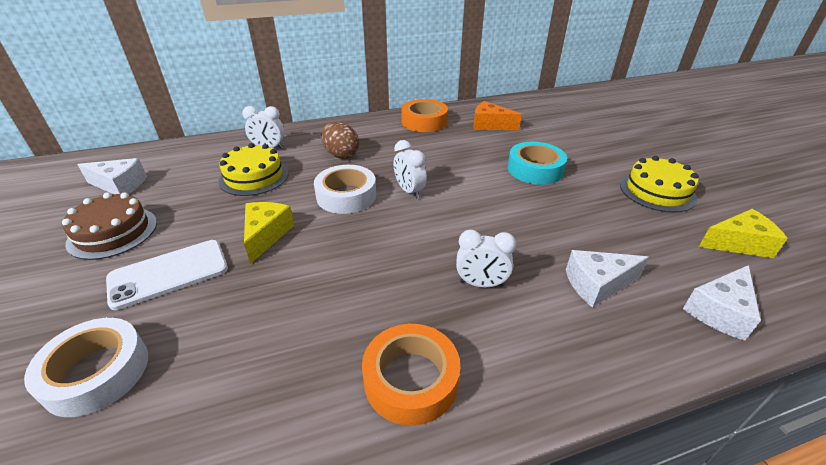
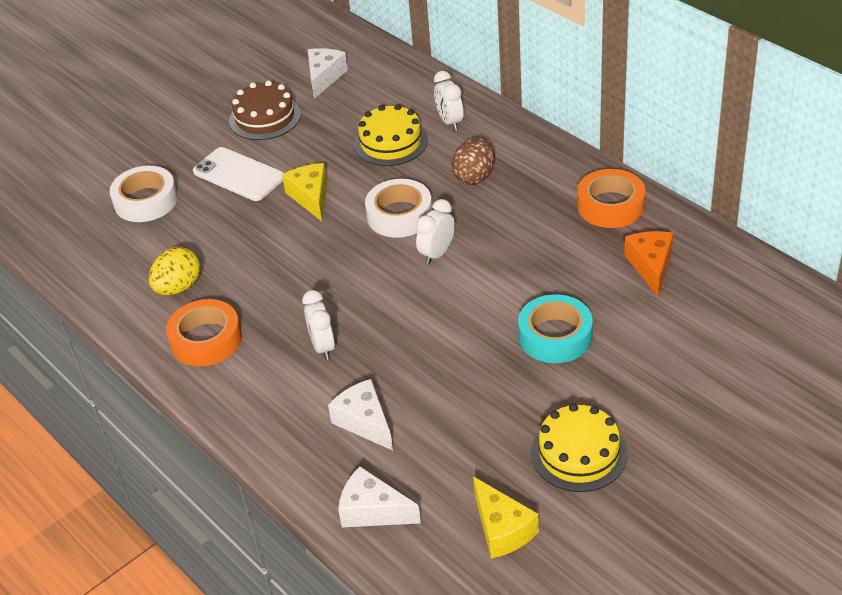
camera: 70 degrees right, 5 degrees up
white cheese [77,158,147,194] -> white cheese turned 150 degrees counterclockwise [308,48,348,99]
yellow cheese [244,202,294,264] -> yellow cheese turned 90 degrees counterclockwise [282,163,327,221]
none -> yellow egg [149,247,200,295]

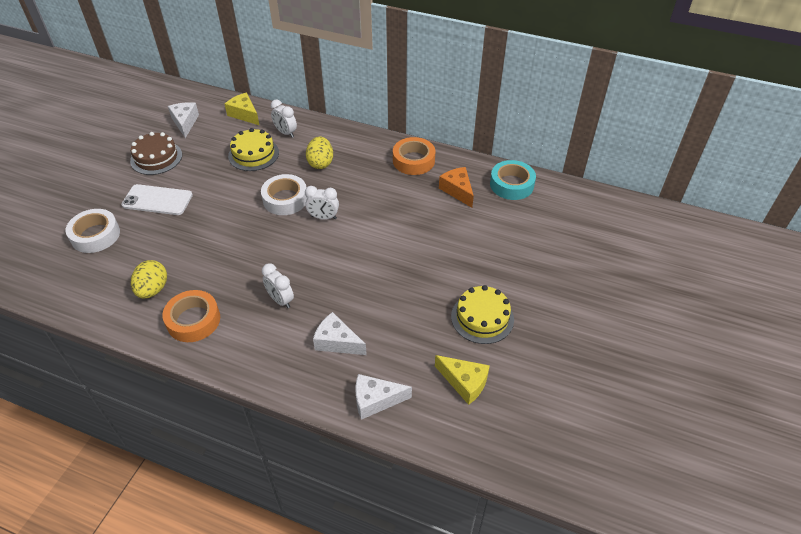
camera: 30 degrees left, 5 degrees up
yellow cheese [282,163,327,221] -> yellow cheese moved to [225,93,260,126]
white clock [416,199,455,265] -> white clock turned 90 degrees counterclockwise [305,186,339,220]
brown egg [451,137,495,185] -> yellow egg [306,136,333,169]
turquoise tape [518,294,593,363] -> turquoise tape moved to [490,160,536,200]

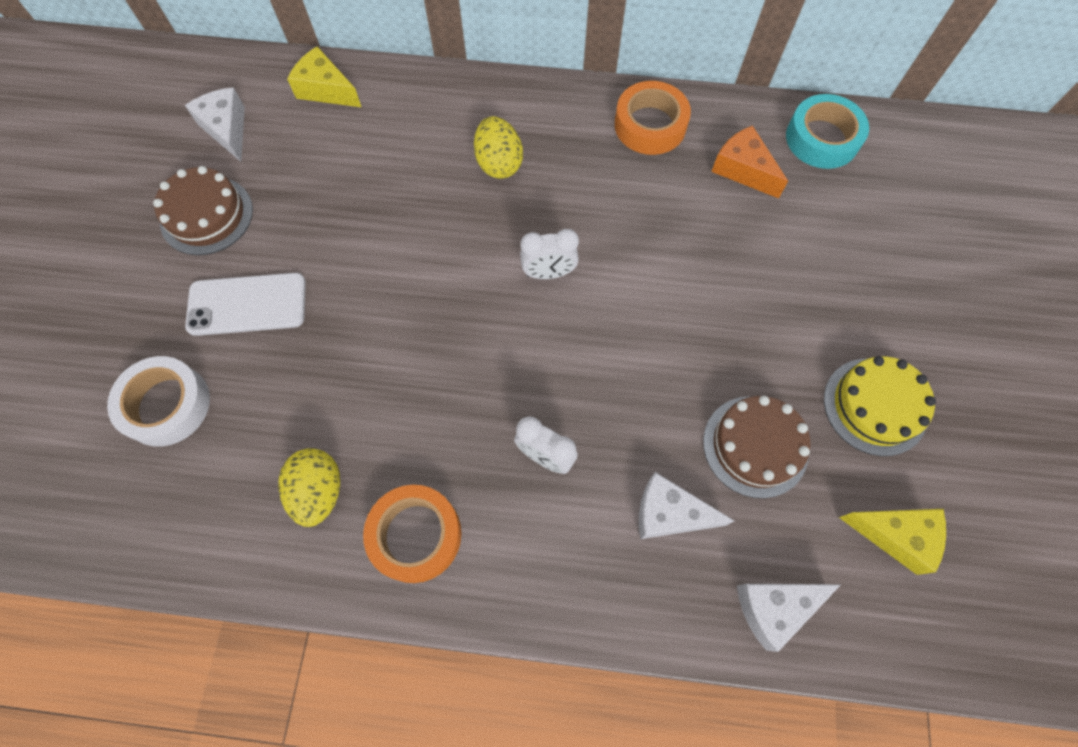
camera: 15 degrees left, 20 degrees up
yellow cake [228,128,279,171] -> none
white tape [261,174,307,215] -> none
white clock [271,100,297,138] -> none
none -> brown cake [703,396,811,498]

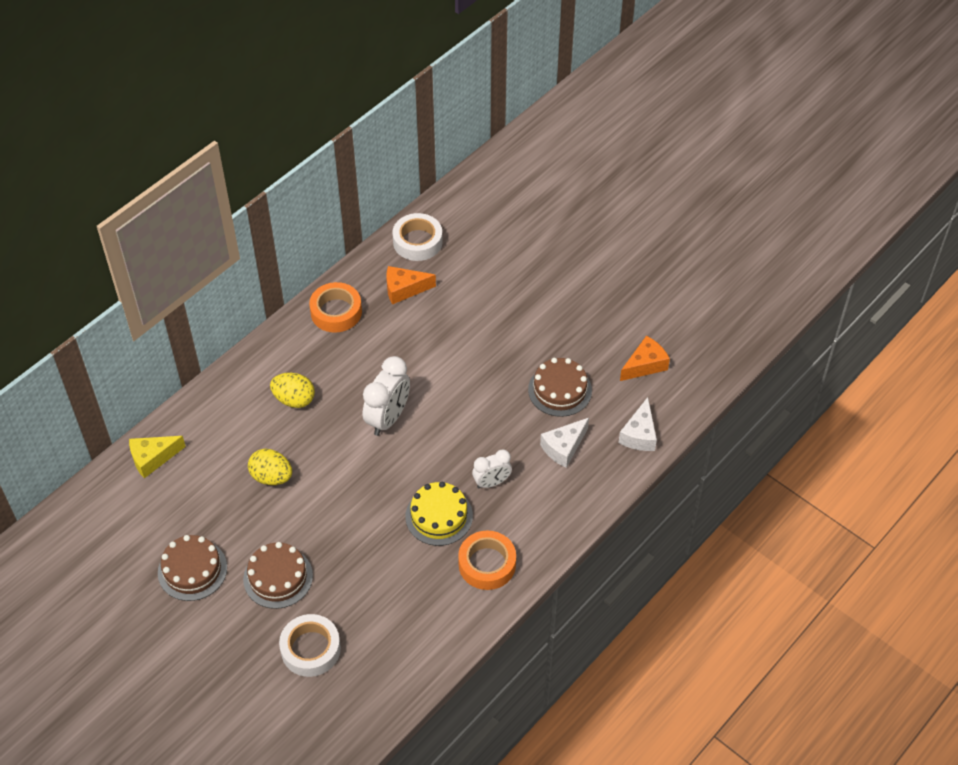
camera: 55 degrees left, 15 degrees down
white cheese [185,87,245,162] -> none
white phone [185,273,306,336] -> brown cake [243,542,313,609]
yellow egg [278,448,340,527] -> yellow egg moved to [248,449,292,485]
white clock [520,229,579,279] -> white clock [363,356,410,436], size x1.62
turquoise tape [786,94,869,169] -> white tape [393,213,443,261]
yellow cake [824,356,936,456] -> yellow cake moved to [405,482,473,546]
yellow cheese [839,509,946,575] -> orange cheese [620,336,670,381]

